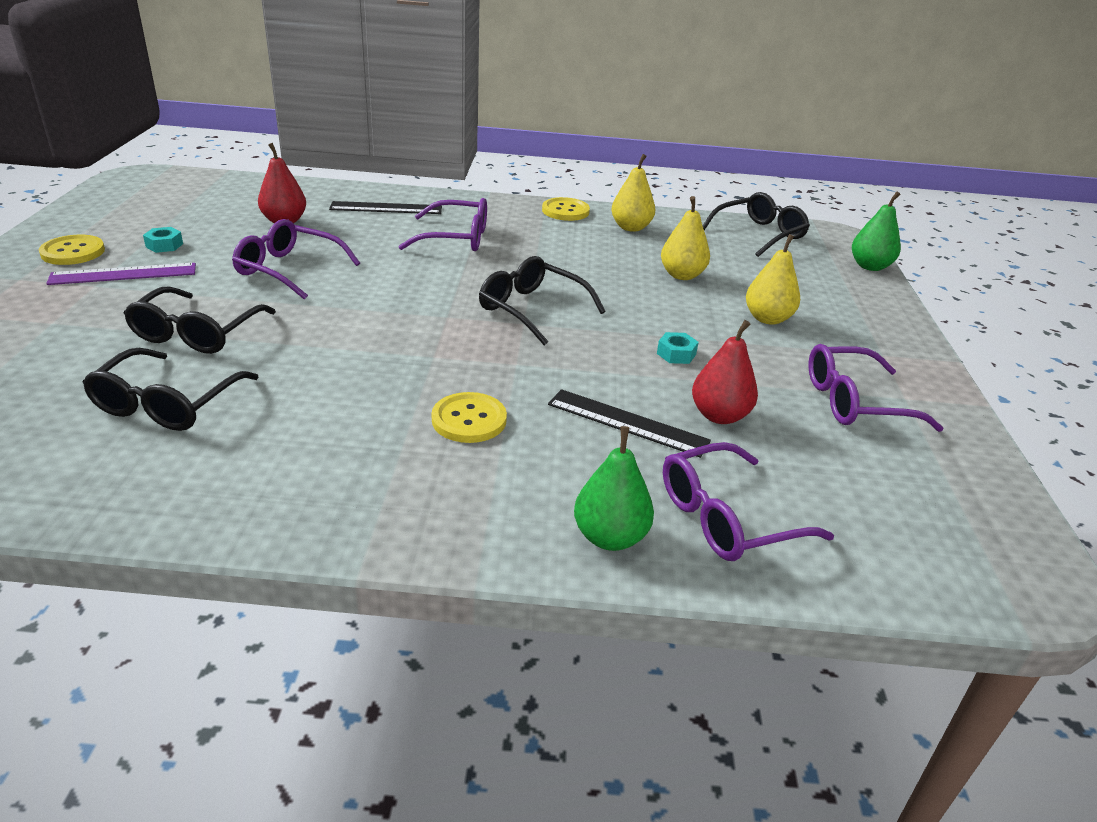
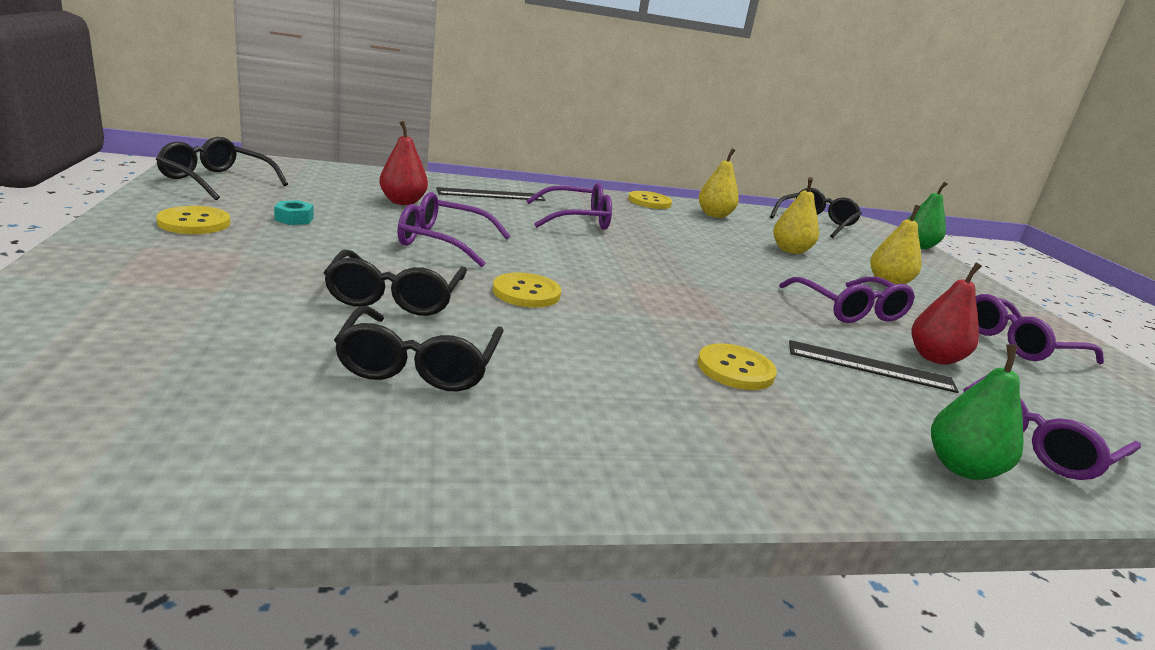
camera: 15 degrees left, 10 degrees down
purple ruler [46,263,196,285] -> none
black glasses [479,256,605,346] -> black glasses moved to [156,137,288,200]
turquoise nut [657,332,699,364] -> purple glasses [779,277,915,323]
none -> yellow button [493,273,561,308]

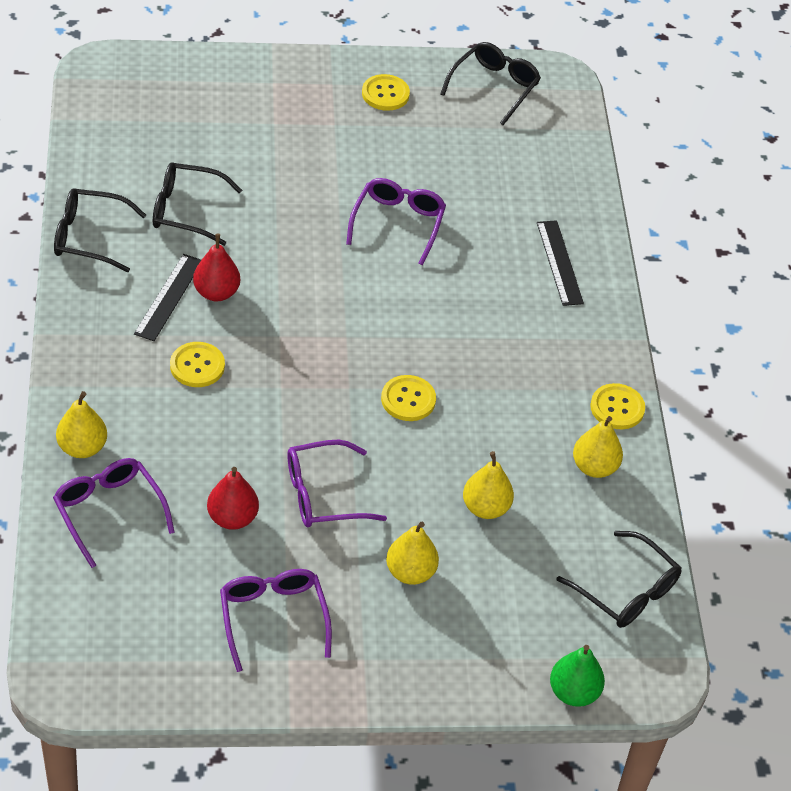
camera: 95 degrees right, 25 degrees up
turquoise nut [274,200,314,225] -> none
black glasses [323,249,467,316] -> black glasses moved to [54,188,146,272]
red pear [379,121,428,205] -> red pear moved to [193,234,240,301]
yellow button [493,273,561,308] -> yellow button moved to [381,375,436,421]
purple glasses [526,183,612,230] -> none
black ruler [789,340,959,393] -> black ruler moved to [134,254,201,341]
green pear [931,344,1024,480] -> yellow pear [56,391,107,458]

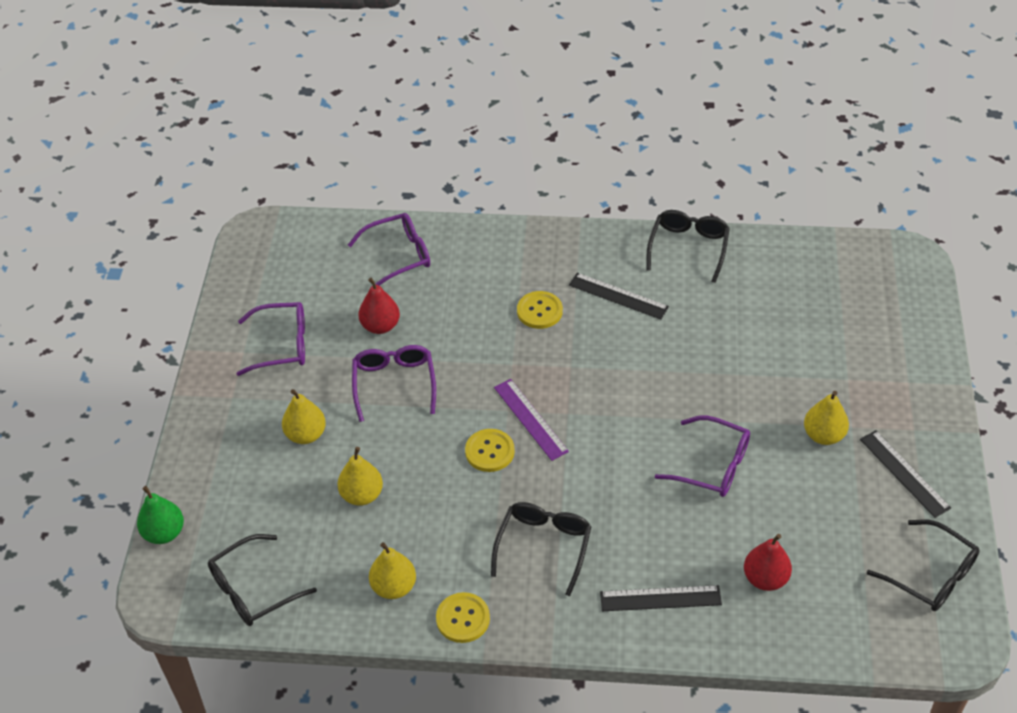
camera: 105 degrees right, 0 degrees up
yellow pear [56,391,107,458] -> yellow pear moved to [804,391,849,445]
black glasses [153,162,242,246] -> black glasses moved to [491,502,592,596]
red pear [193,234,240,301] -> red pear moved to [744,534,792,591]
yellow button [362,74,410,111] -> black ruler [860,430,951,518]
none -> purple ruler [494,379,569,461]

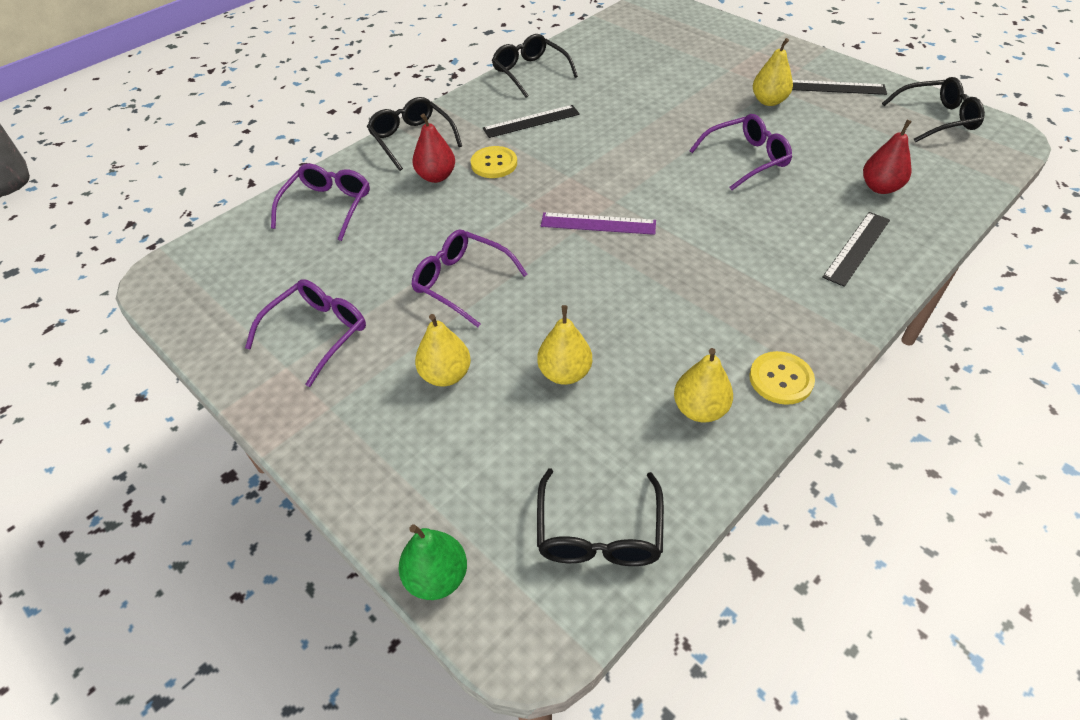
camera: 50 degrees left, 0 degrees up
red pear [359,278,400,334] -> red pear moved to [413,113,455,183]
yellow button [465,429,515,472] -> none
black glasses [491,502,592,596] -> black glasses moved to [367,97,462,171]

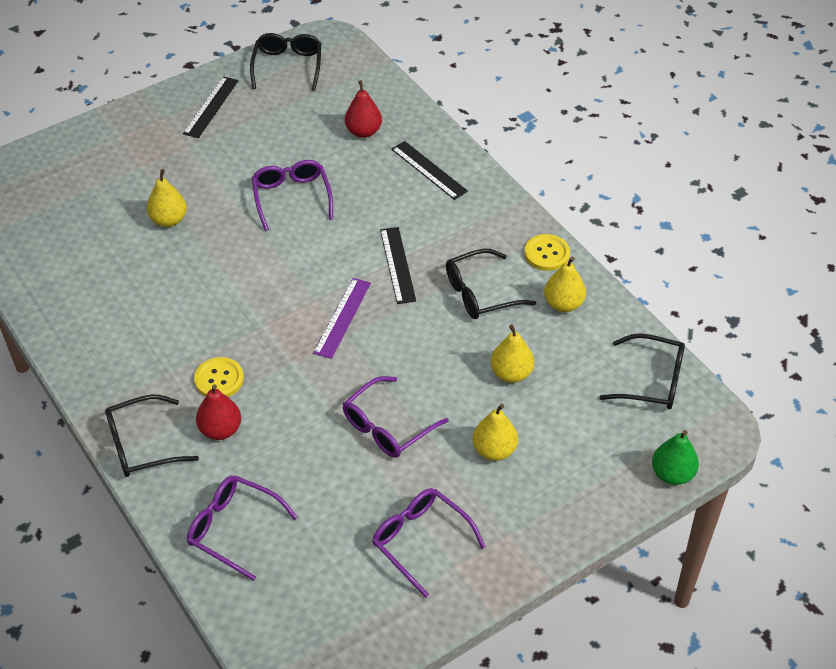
camera: 80 degrees left, 0 degrees up
black ruler [483,105,580,138] -> black ruler moved to [380,227,416,304]
black glasses [492,34,578,98] -> black glasses moved to [446,249,536,319]
yellow pear [753,38,793,106] -> yellow pear moved to [147,169,187,227]

